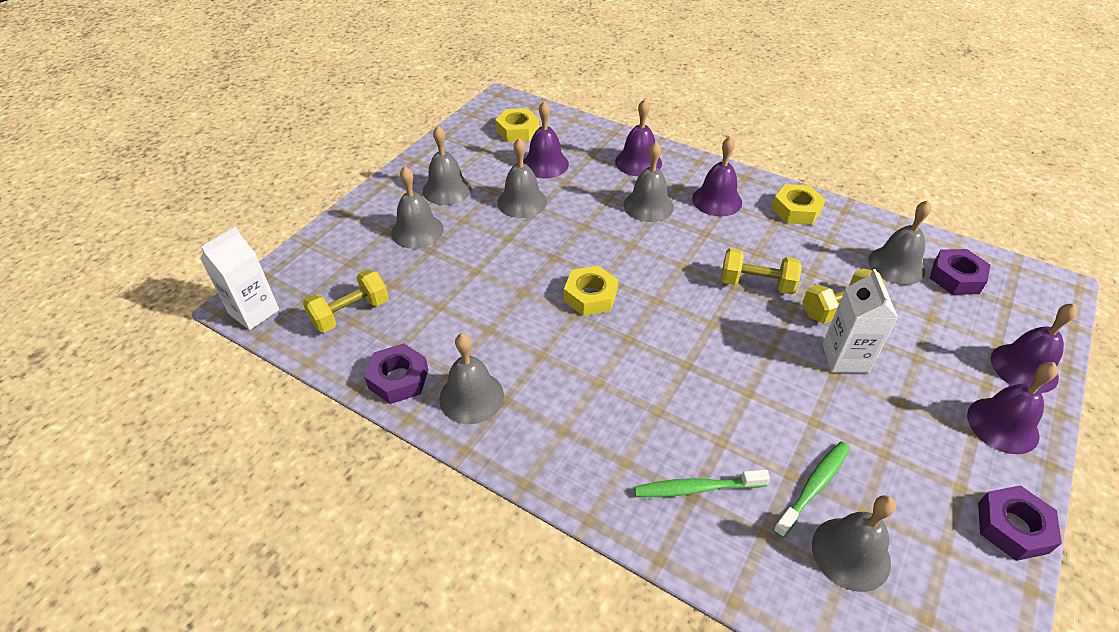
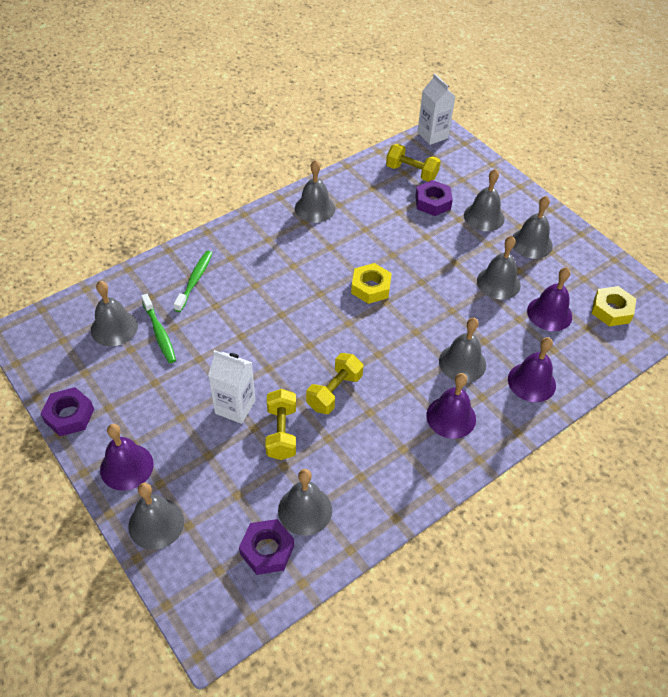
camera: 110 degrees right, 5 degrees up
yellow dumbbell [303,270,389,333] -> yellow dumbbell turned 45 degrees counterclockwise [386,144,441,182]
purple nut [364,343,428,404] -> purple nut moved to [415,180,453,216]
yellow nut [772,184,826,225] -> none
purple bell [991,303,1078,393] -> grey bell [128,483,184,550]

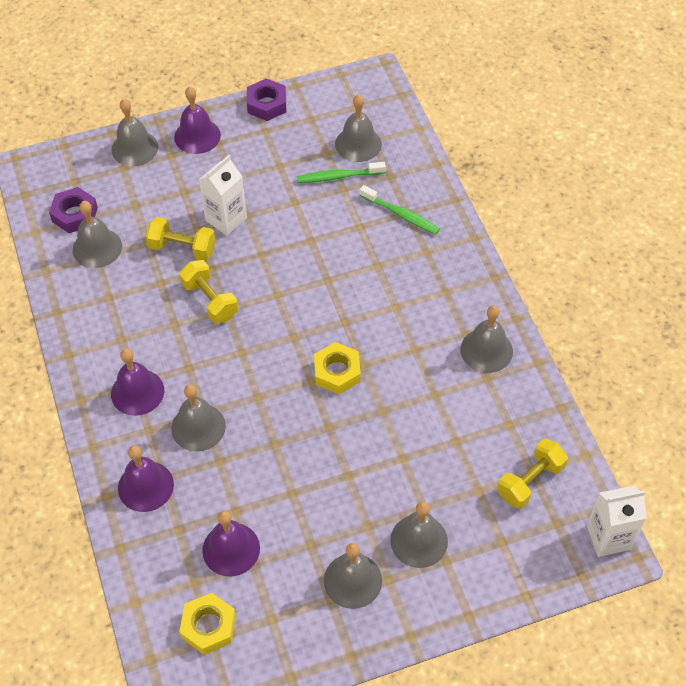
camera: 110 degrees right, 5 degrees up
purple nut [415,180,453,216] -> none
grey bell [477,236,521,300] -> none

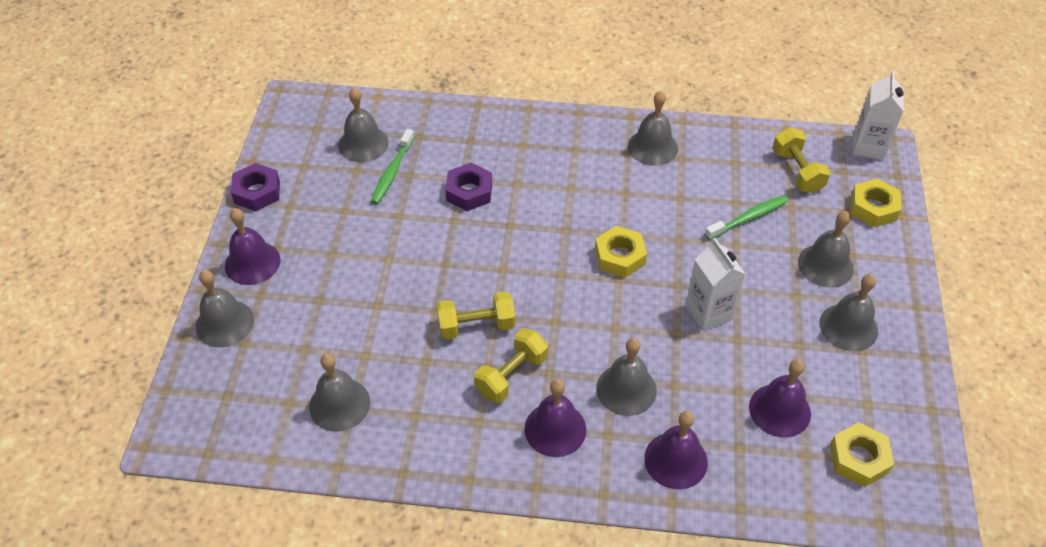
camera: 65 degrees left, 5 degrees down
purple nut [49,187,98,233] -> purple nut moved to [445,163,492,211]
yellow dumbbell [146,217,216,261] -> yellow dumbbell moved to [474,328,548,403]
white carton [199,155,247,236] -> white carton moved to [685,238,745,331]
green toothbrush [360,185,440,235] -> green toothbrush moved to [705,195,789,240]
none -> yellow nut [851,178,902,227]

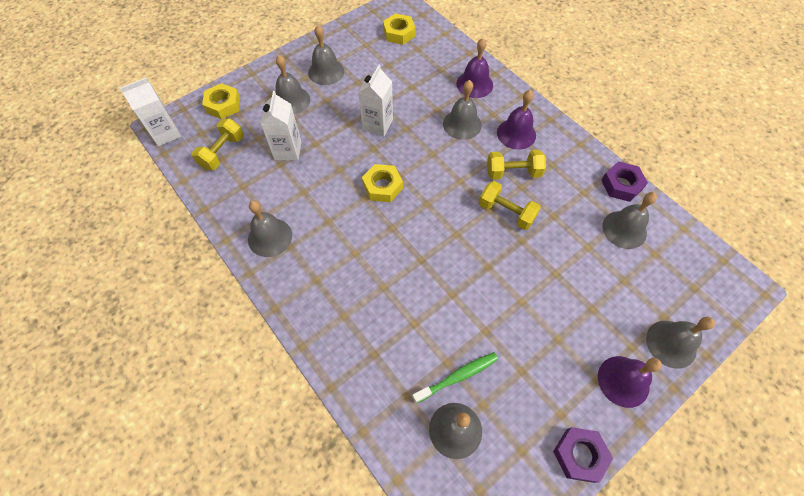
camera: 135 degrees left, 10 degrees up
purple nut [445,163,492,211] -> purple nut moved to [601,161,648,202]
green toothbrush [705,195,789,240] -> white carton [261,91,301,160]
purple bell [749,359,811,438] -> none

